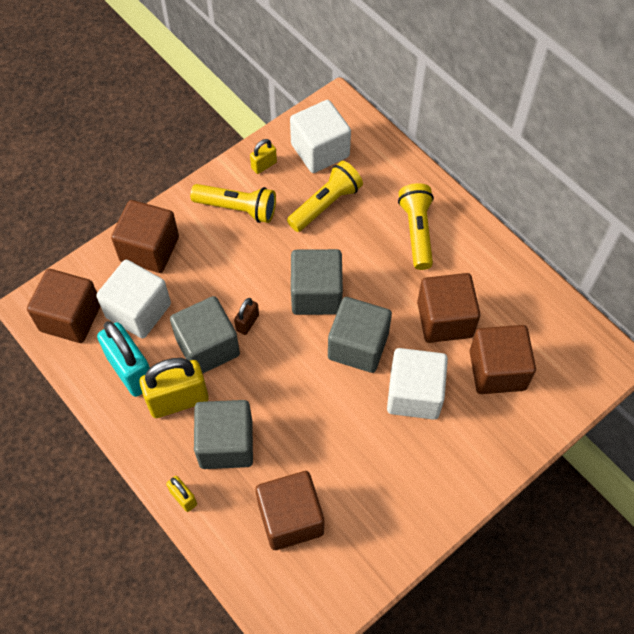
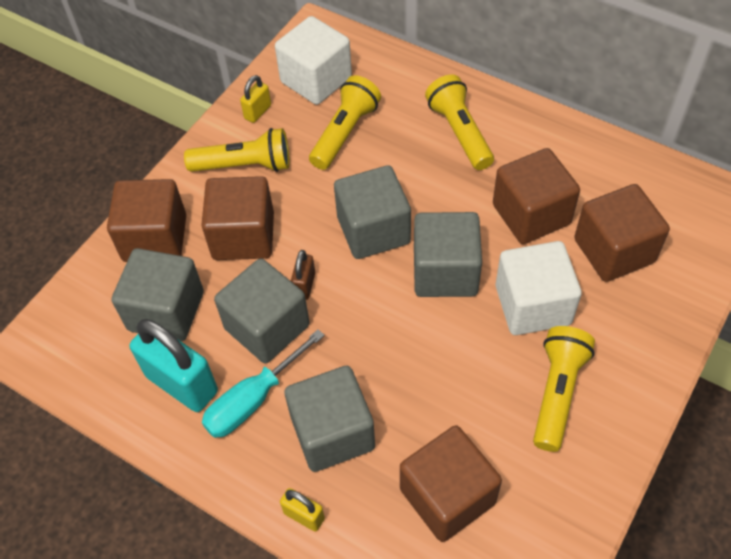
camera: 15 degrees left, 5 degrees down
brown cube [27,269,101,343] -> brown cube moved to [201,176,274,260]
white cube [96,259,171,339] -> grey cube [112,248,204,341]
yellow padlock [139,358,209,418] -> turquoise screwdriver [202,329,325,438]
none -> yellow flashlight [533,326,595,452]

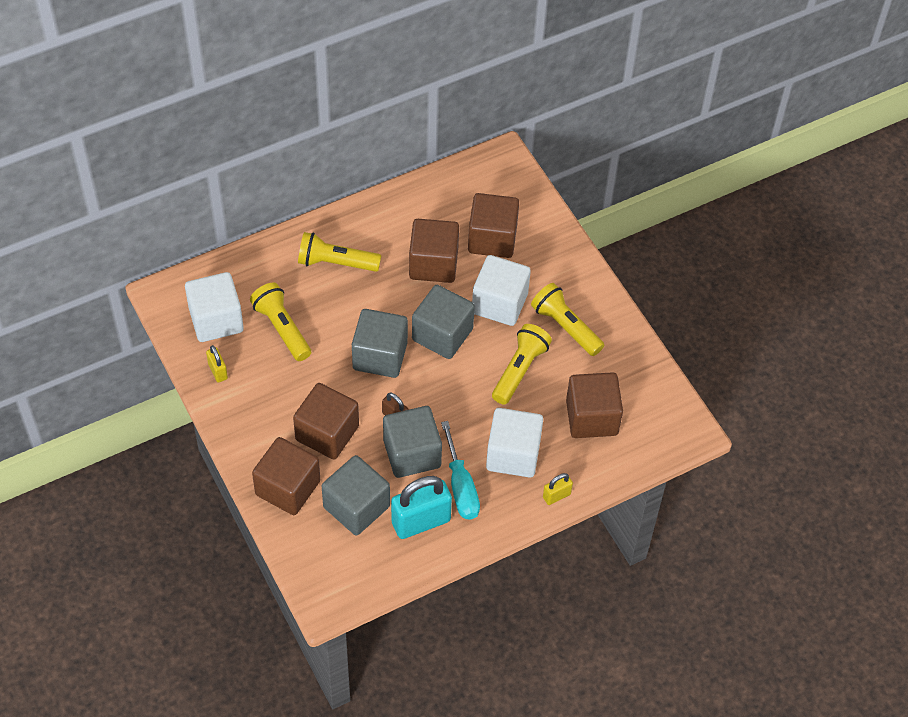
camera: 65 degrees left, 0 degrees up
yellow flashlight [184,128,290,172] -> yellow flashlight moved to [492,324,552,405]
grey cube [284,366,375,472] -> white cube [486,408,543,478]

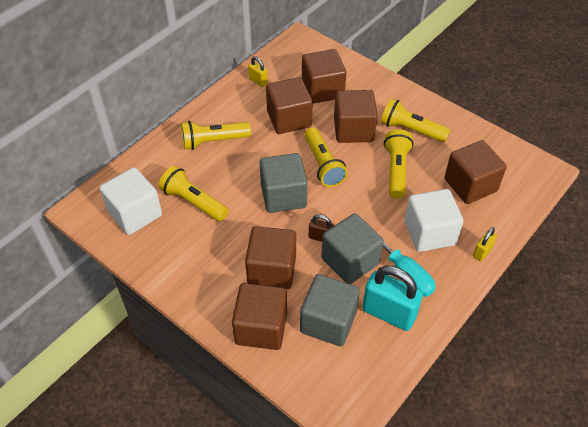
camera: 20 degrees left, 5 degrees down
yellow padlock [206,345,228,383] -> yellow padlock moved to [248,56,268,87]
turquoise padlock [391,476,452,539] -> turquoise padlock turned 75 degrees clockwise [362,266,423,331]
grey cube [412,285,475,359] -> yellow flashlight [304,127,348,187]
white cube [472,255,531,326] -> brown cube [334,90,378,143]

